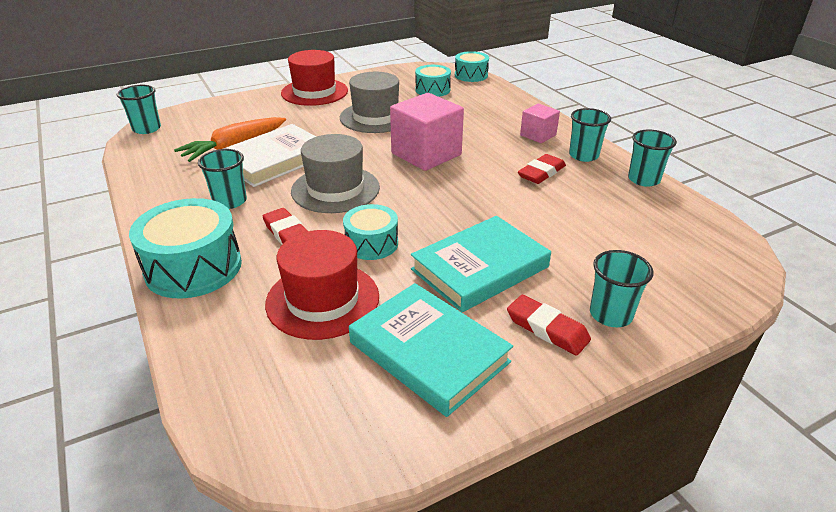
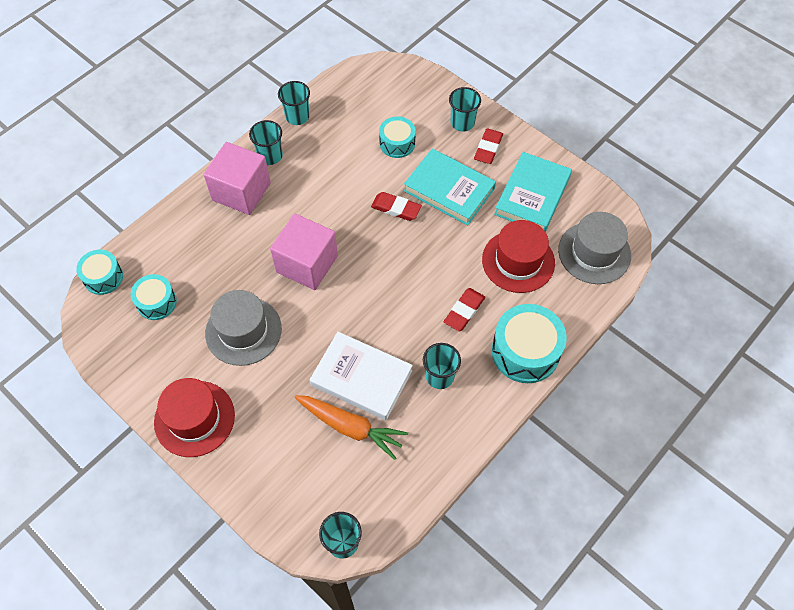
camera: 110 degrees left, 25 degrees up
grey hat [291,134,380,213] -> grey hat moved to [558,212,631,284]
turquoise drum [343,204,398,260] -> turquoise drum moved to [379,116,416,158]
red eraser [518,154,566,184] -> red eraser moved to [371,192,422,221]
pink cube [520,104,560,143] -> pink cube [203,142,271,215], size x1.83

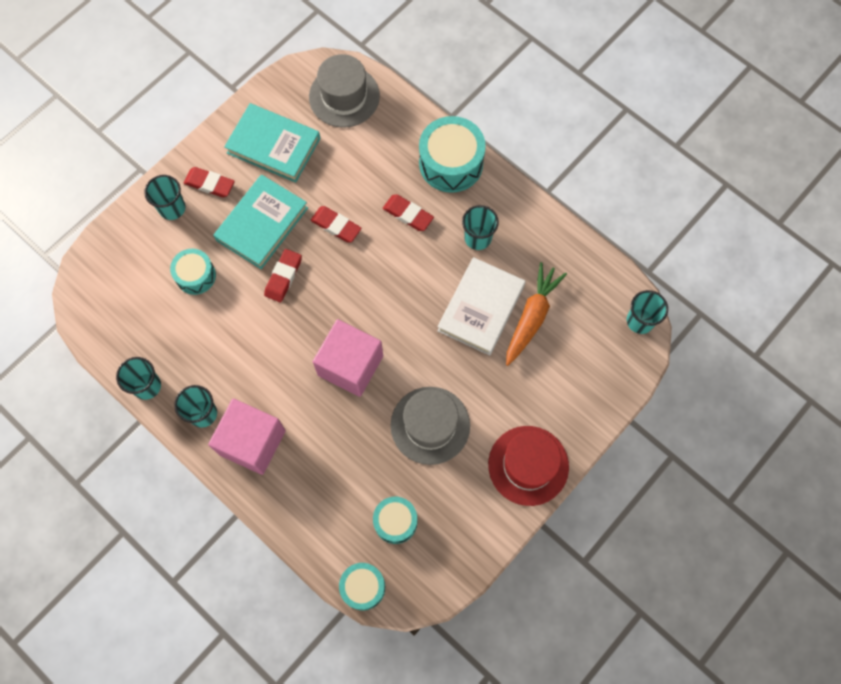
camera: 90 degrees left, 10 degrees up
red hat [482,220,555,293] -> none
none -> red eraser [310,206,362,242]

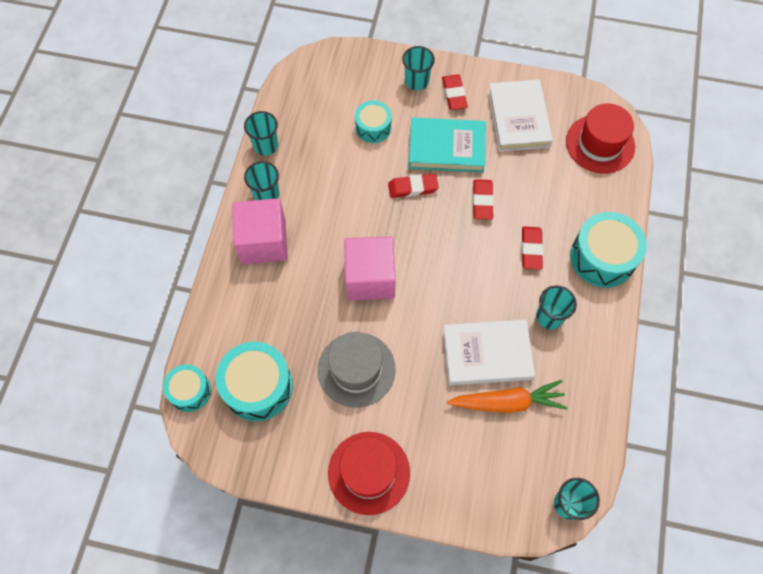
camera: 60 degrees right, 5 degrees down
turquoise book [224,103,320,183] -> white book [488,80,553,152]
grey hat [309,54,380,128] -> red hat [566,103,635,173]
turquoise drum [373,497,417,544] -> turquoise drum [216,342,293,421], size x1.67

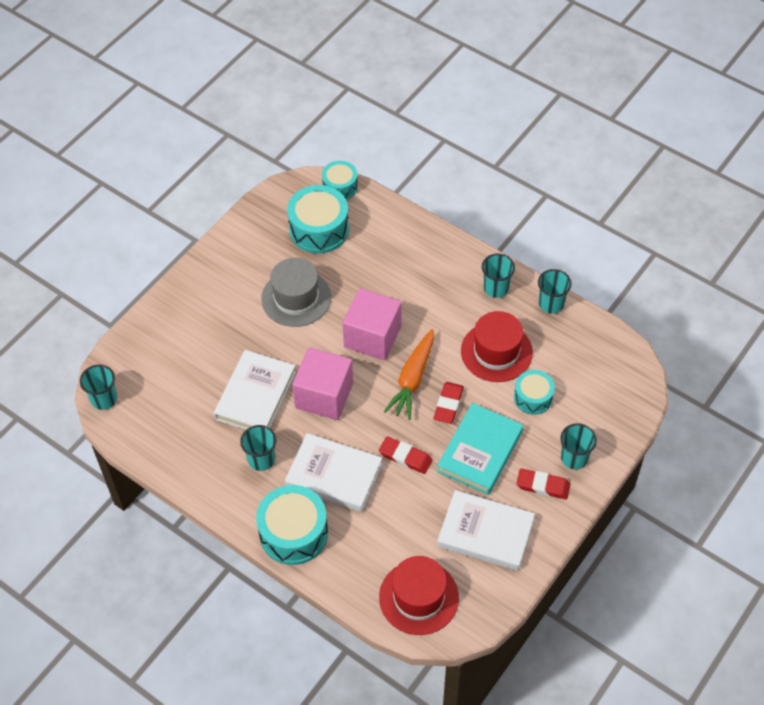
camera: 115 degrees right, 10 degrees down
pink cube [232,198,288,264] -> pink cube moved to [292,347,353,420]
red hat [328,432,410,515] -> red hat moved to [461,311,533,382]
orange carrot [447,380,567,413] -> orange carrot moved to [384,329,434,420]
red eraser [521,227,543,270] -> white book [285,433,382,512]

